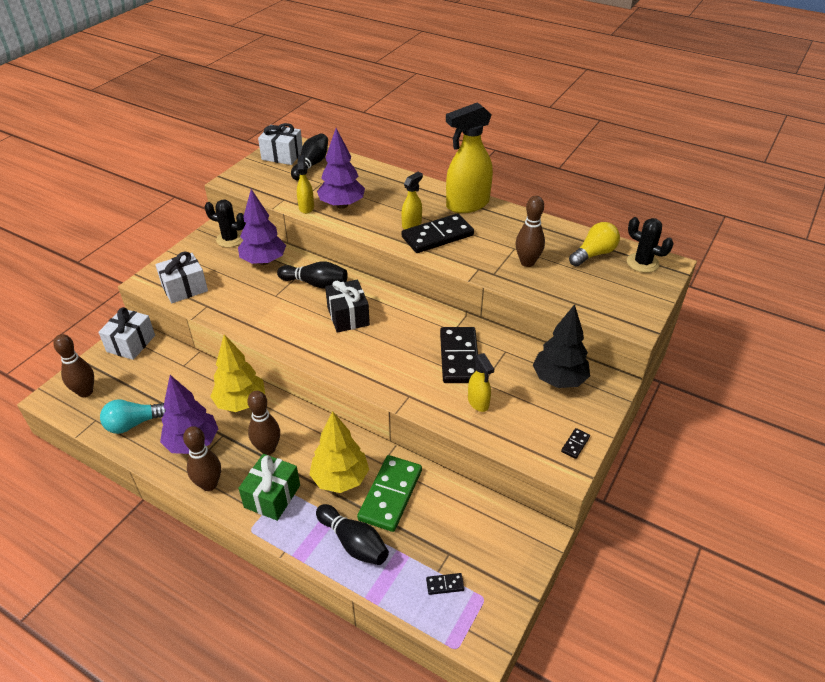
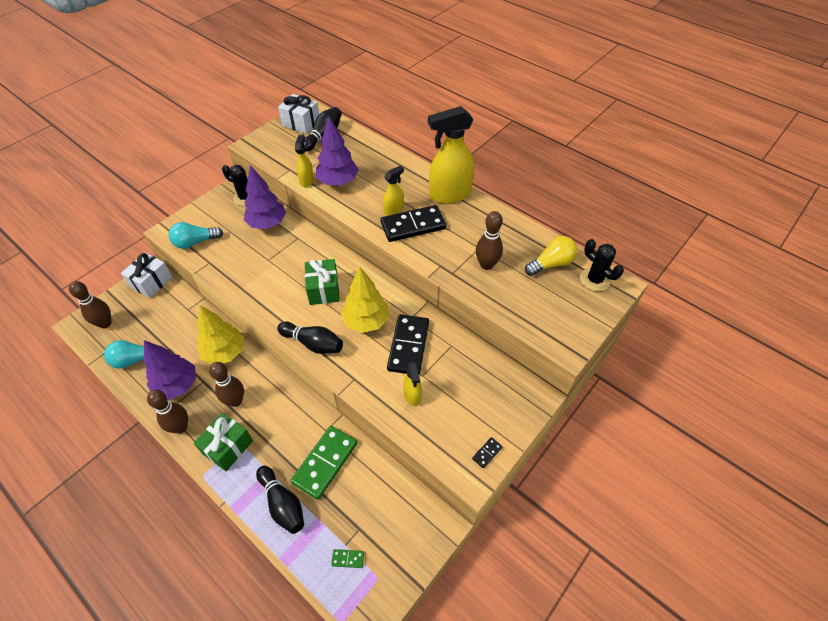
camera: 10 degrees right, 10 degrees up
white gift [155,251,208,303] -> turquoise light bulb [169,222,223,249]
black bowling pin [277,261,348,289] -> black bowling pin moved to [277,322,343,354]
yellow tree [309,411,369,493] -> yellow tree moved to [341,267,389,333]
black gift [325,279,370,333] -> green gift [305,259,340,305]
black domino [426,573,464,595] -> green domino [331,549,364,568]
black tree [533,304,590,388] -> none

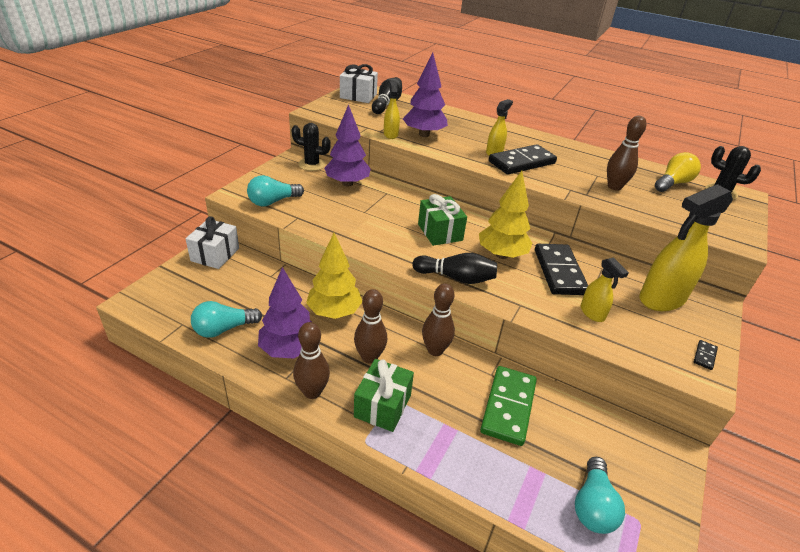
camera: 15 degrees left, 15 degrees down
brown bowling pin [69,281,112,328] -> brown bowling pin moved to [422,283,455,356]
black bowling pin [256,466,304,534] -> none
green domino [331,549,364,568] -> turquoise light bulb [575,457,625,534]
yellow spray bottle [428,106,474,204] -> yellow spray bottle moved to [639,184,733,311]

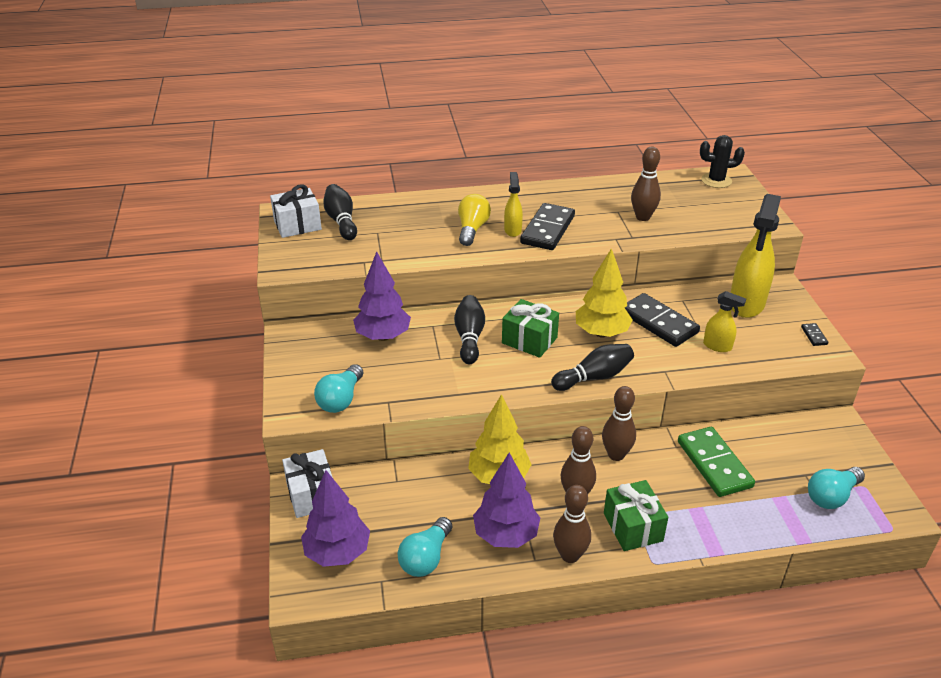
camera: 35 degrees left, 0 degrees up
black cactus [291,123,331,171] -> none
yellow spray bottle [384,81,400,139] -> none
purple tree [403,53,448,137] -> purple tree moved to [301,470,370,567]
turquoise light bulb [575,457,625,534] -> turquoise light bulb turned 75 degrees clockwise [808,467,865,509]
yellow light bulb [655,152,701,192] -> yellow light bulb moved to [458,194,491,246]
none -> black bowling pin [454,295,485,364]

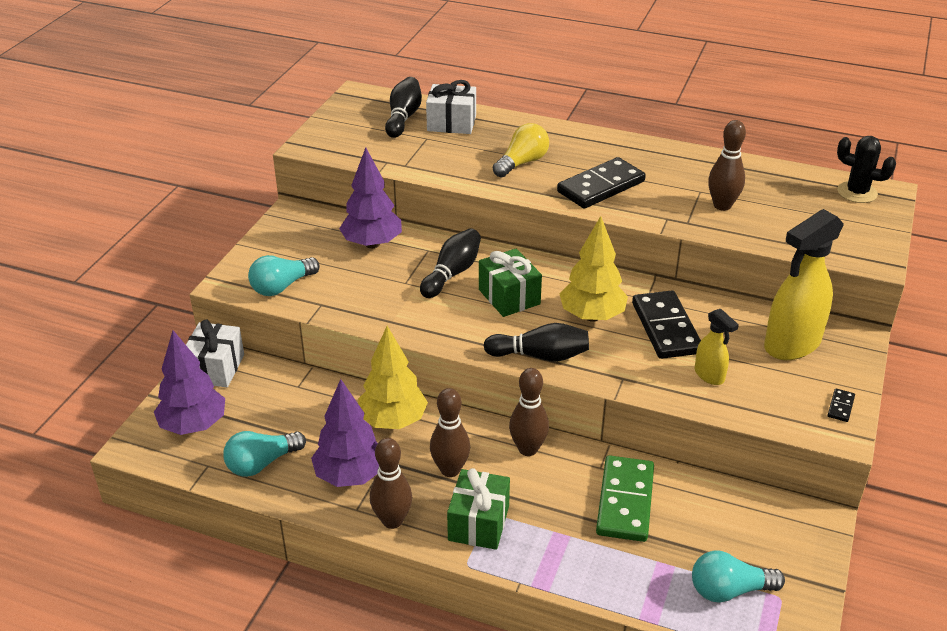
camera: 30 degrees right, 0 degrees up
white gift [270,184,322,238] -> white gift moved to [426,80,476,134]
yellow spray bottle [504,172,523,237] -> none

